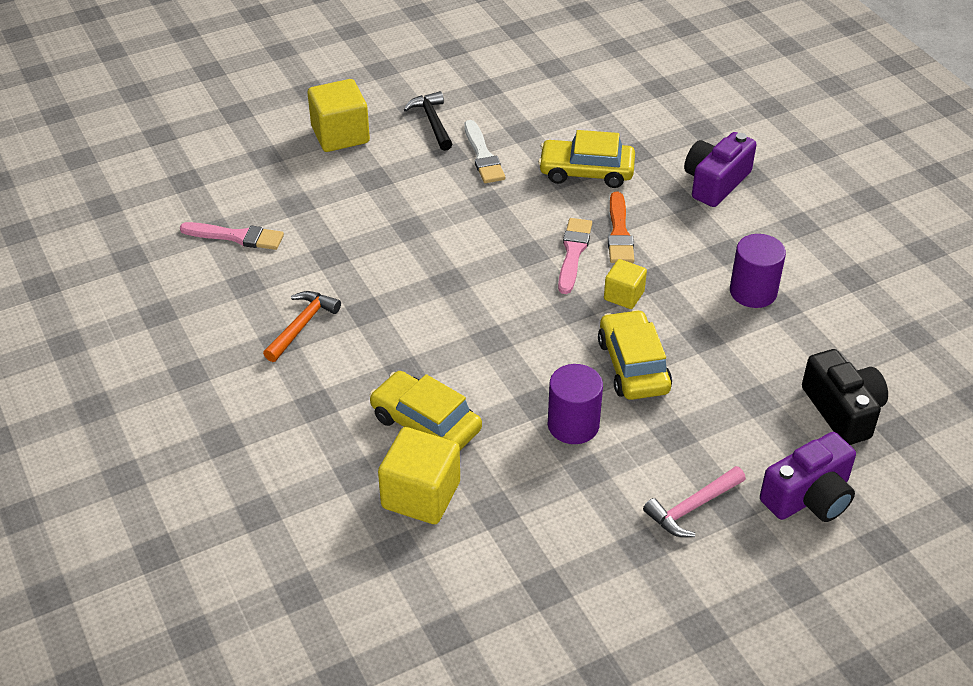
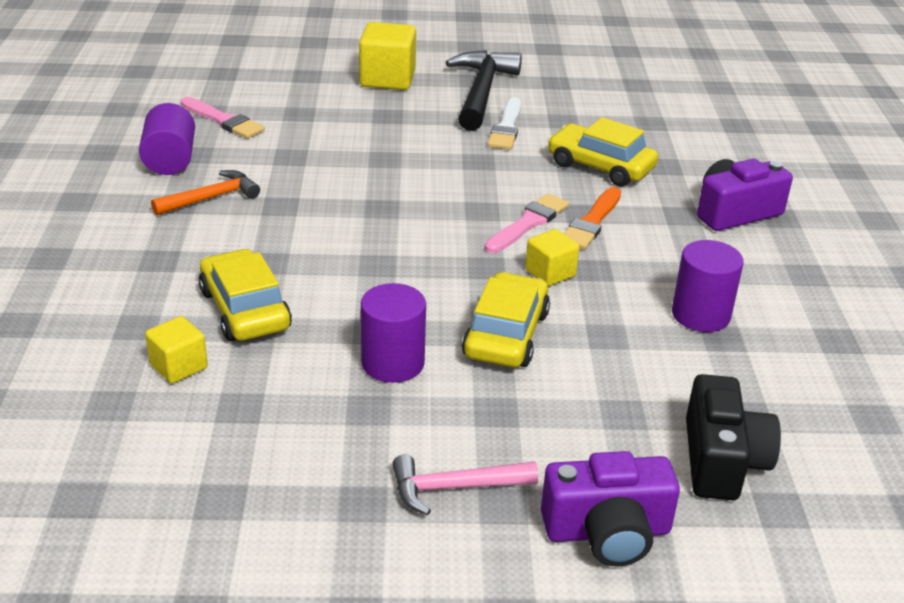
camera: 25 degrees right, 10 degrees down
yellow cube [378,427,460,524] -> yellow cube [145,316,208,384], size x0.59
black hammer [404,91,452,151] -> black hammer [445,50,522,131], size x1.69
none -> purple cylinder [139,103,195,175]

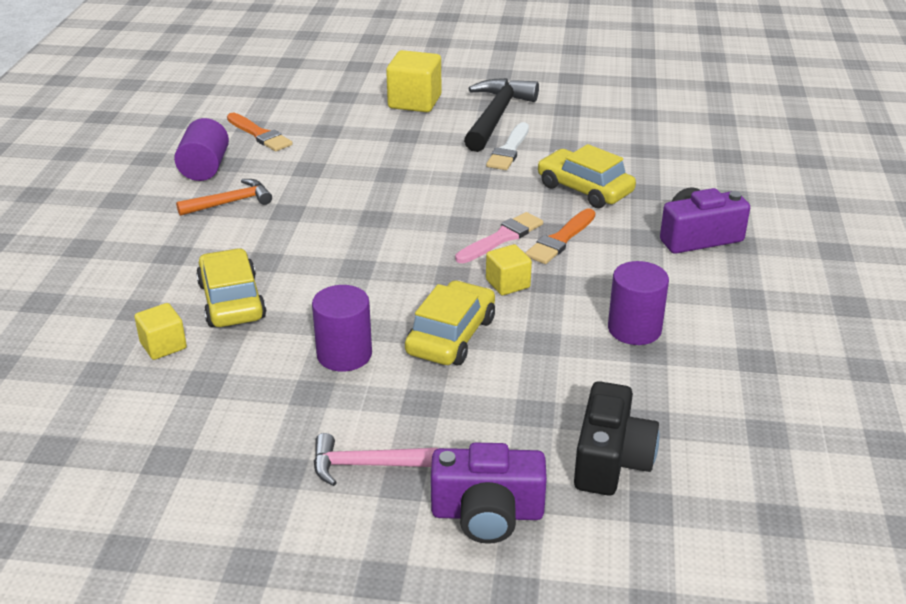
camera: 10 degrees right, 0 degrees up
pink brush [181,97,265,139] -> orange brush [227,113,293,151]

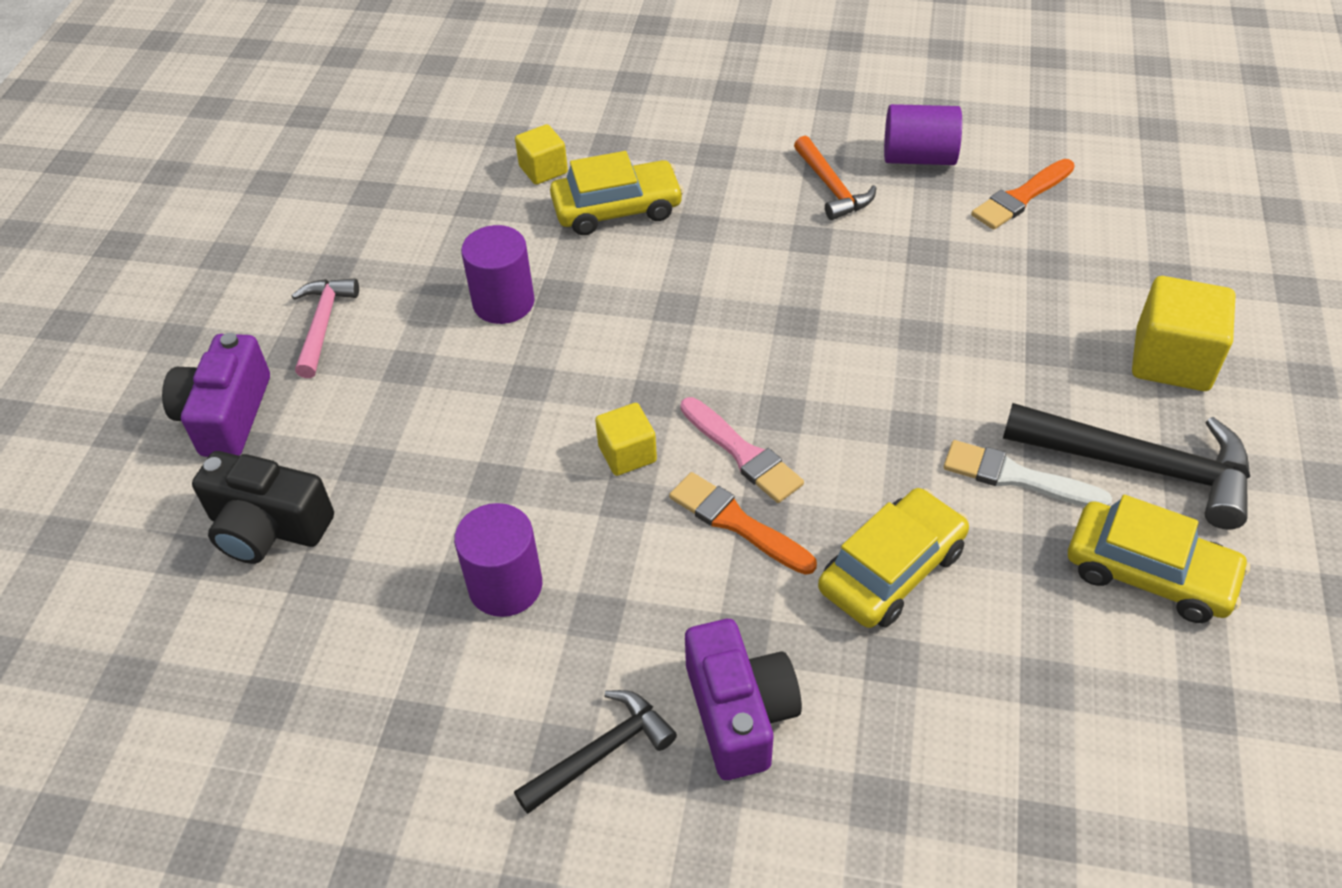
camera: 95 degrees right, 15 degrees up
yellow car [405,280,495,365] -> yellow car moved to [1068,495,1250,623]
none -> black hammer [514,690,677,814]

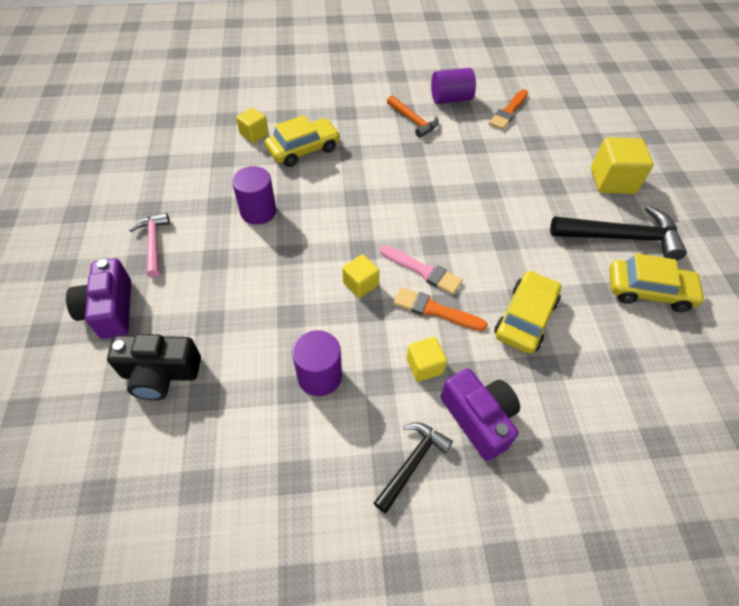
camera: 20 degrees left, 5 degrees up
white brush [944,440,1112,507] -> none
none -> yellow cube [406,337,447,382]

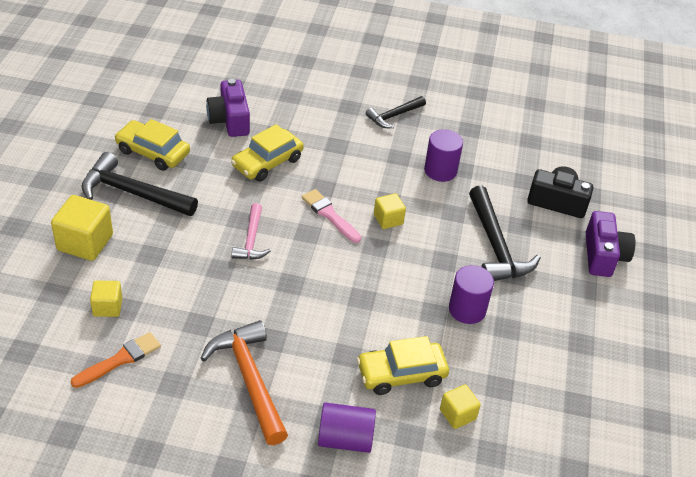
camera: 165 degrees left, 10 degrees down
pink hammer [129,213,170,278] -> pink hammer moved to [231,203,271,260]
orange hammer [387,95,439,138] -> orange hammer [200,320,288,445], size x1.69
orange brush [394,287,488,331] -> none
yellow cube [406,337,447,382] -> yellow cube moved to [90,281,123,317]
purple cylinder [431,68,476,104] -> purple cylinder moved to [318,403,376,453]
purple camera [441,368,520,461] -> purple camera moved to [206,79,250,137]
none -> black hammer [469,186,541,281]

